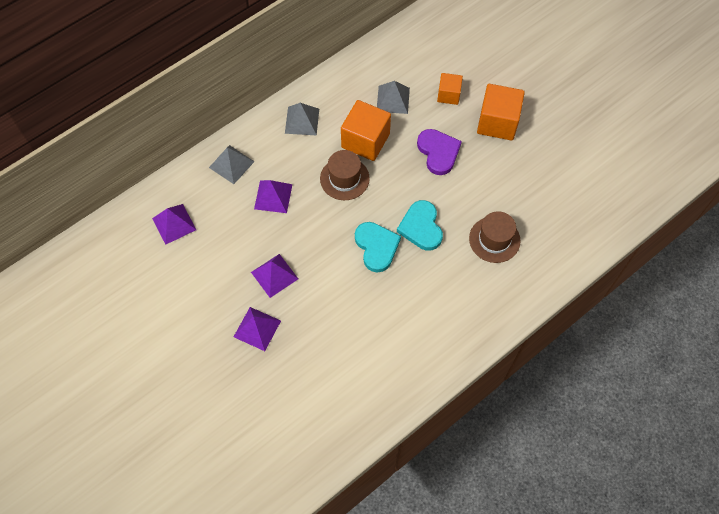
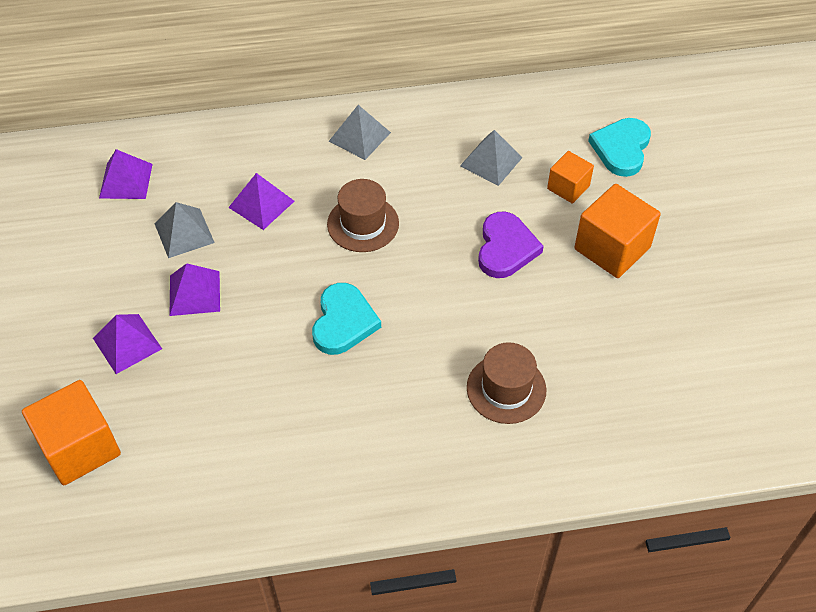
camera: 30 degrees right, 10 degrees down
grey pyramid [209,145,255,184] -> grey pyramid moved to [155,202,215,258]
orange cube [341,100,391,161] -> orange cube moved to [22,380,121,485]
turquoise heart [397,200,443,251] -> turquoise heart moved to [588,118,651,177]

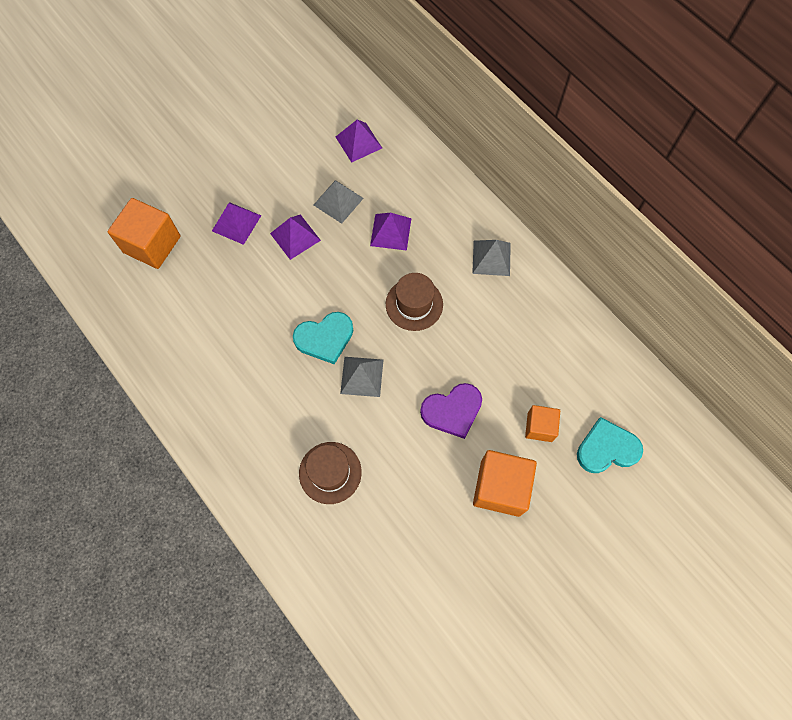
camera: 60 degrees right, 15 degrees up
grey pyramid [460,130,523,186] -> grey pyramid moved to [340,357,383,397]

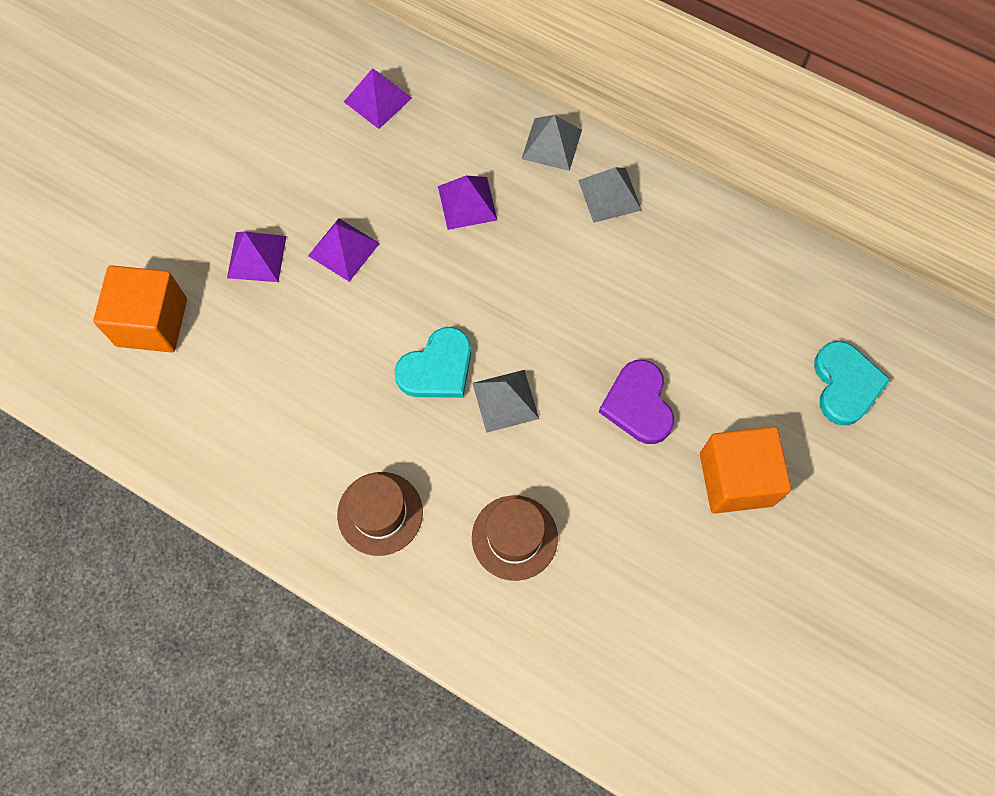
camera: 20 degrees left, 0 degrees up
grey pyramid [314,180,364,224] -> grey pyramid moved to [522,115,582,171]
brown hat [386,273,443,331] -> brown hat moved to [337,472,423,556]
purple heart [420,383,482,439] -> purple heart turned 120 degrees clockwise [599,360,674,444]
orange cube [525,405,560,442] -> none
turquoise heart [577,417,643,473] -> turquoise heart turned 120 degrees clockwise [814,341,891,426]

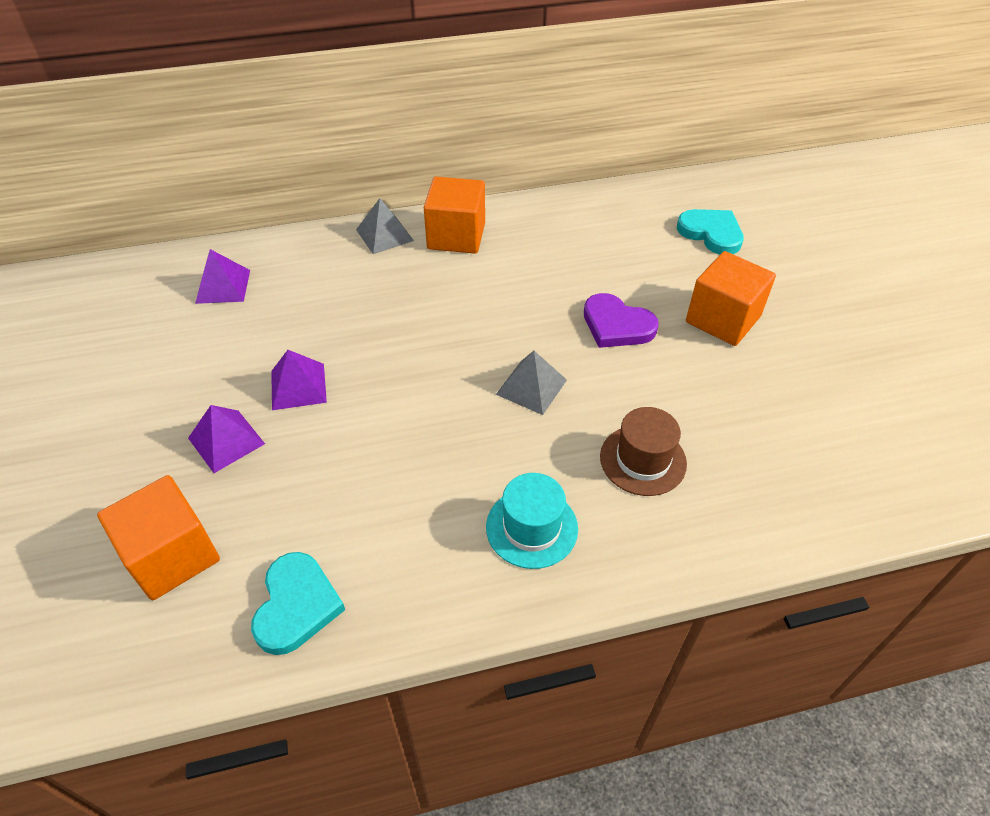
camera: 45 degrees left, 20 degrees down
brown hat [337,472,423,556] -> turquoise hat [486,473,578,569]
turquoise heart [394,327,471,398] -> turquoise heart moved to [251,552,345,655]
purple pyramid [438,176,497,230] -> none
grey pyramid [578,167,642,223] -> orange cube [424,177,485,254]

